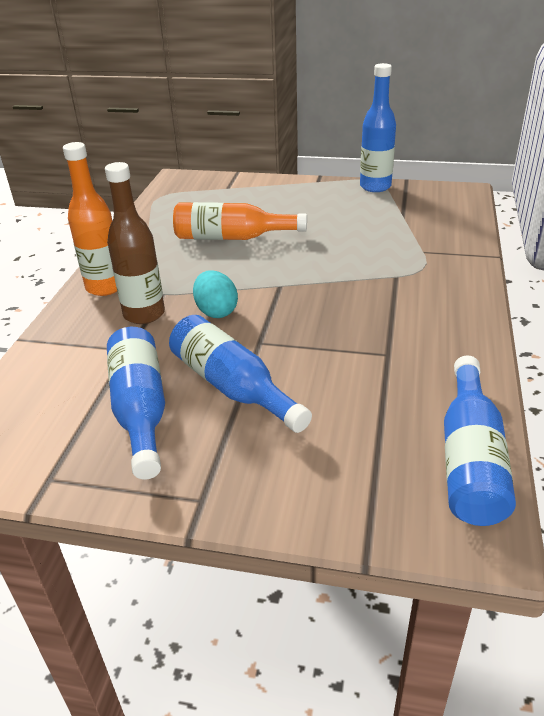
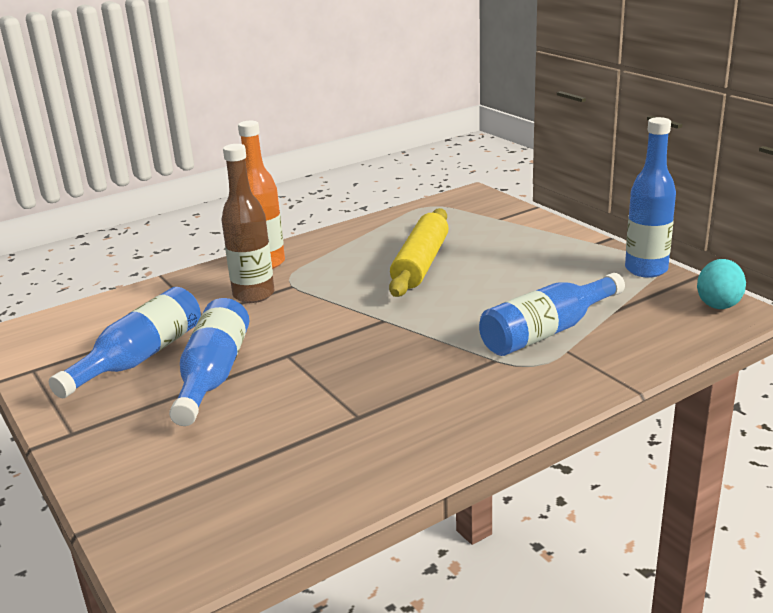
camera: 45 degrees right, 10 degrees down
orange bottle [173,202,307,240] -> yellow rolling pin [389,208,449,297]
turquoise egg [193,270,238,318] -> turquoise egg moved to [697,259,746,309]
blue bottle [444,355,516,526] -> blue bottle moved to [479,273,625,356]

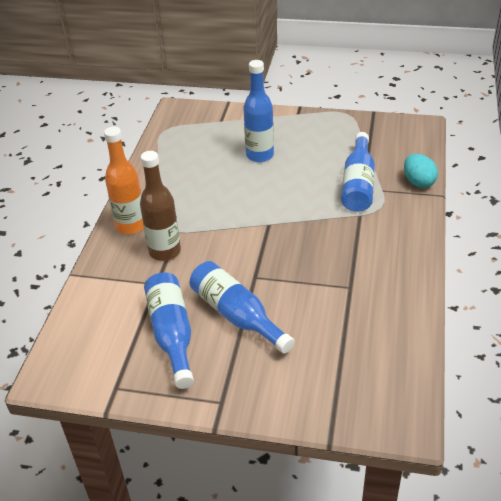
camera: 45 degrees left, 15 degrees up
yellow rolling pin [389,208,449,297] -> none
blue bottle [625,117,676,278] -> blue bottle moved to [243,60,274,162]
turquoise egg [697,259,746,309] -> turquoise egg moved to [404,154,438,188]

